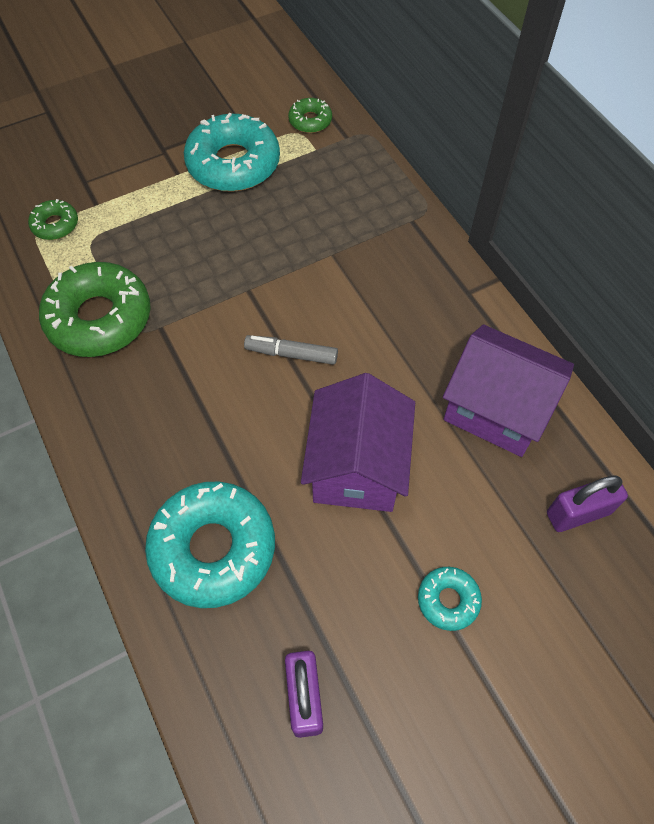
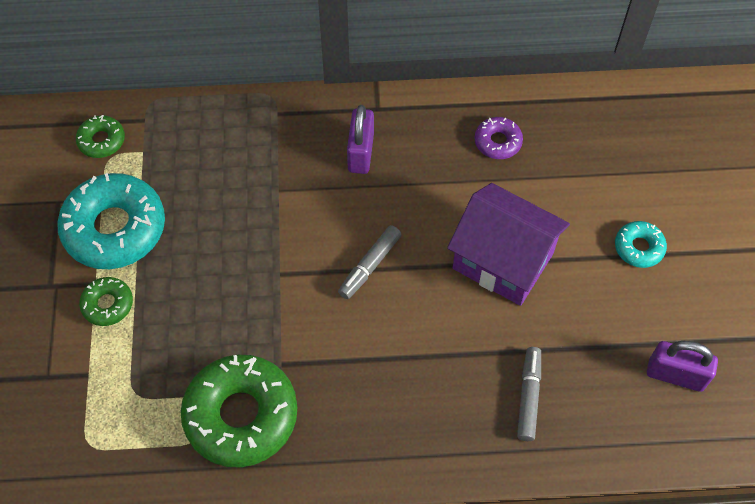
camera: 65 degrees left, 0 degrees up
green donut [28,199,78,240] -> green donut moved to [79,277,133,326]
turquoise donut [145,482,275,608] -> grey marker [517,347,541,441]
purple house [443,324,574,457] -> purple donut [474,117,523,159]
purple padlock [547,475,628,532] -> purple padlock moved to [347,105,374,174]

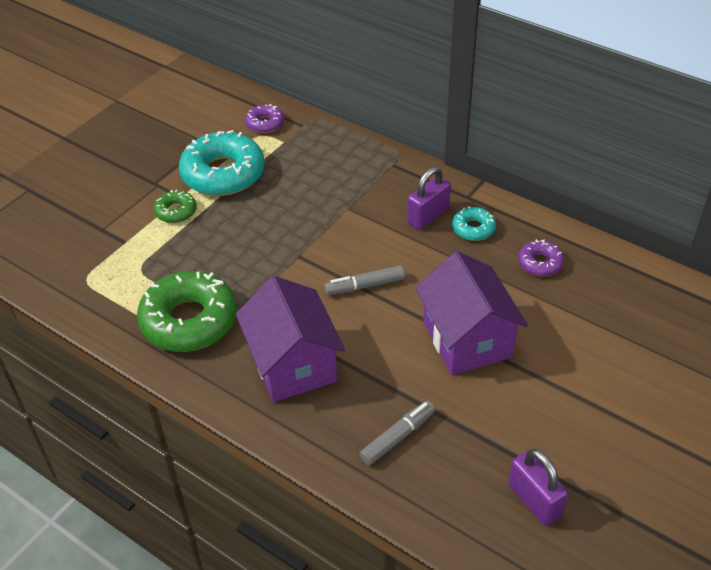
camera: 40 degrees right, 15 degrees down
green donut [76,115,125,158] -> purple donut [245,104,284,133]
turquoise donut [615,221,667,268] -> turquoise donut moved to [452,206,496,241]
none -> purple house [236,276,345,402]

